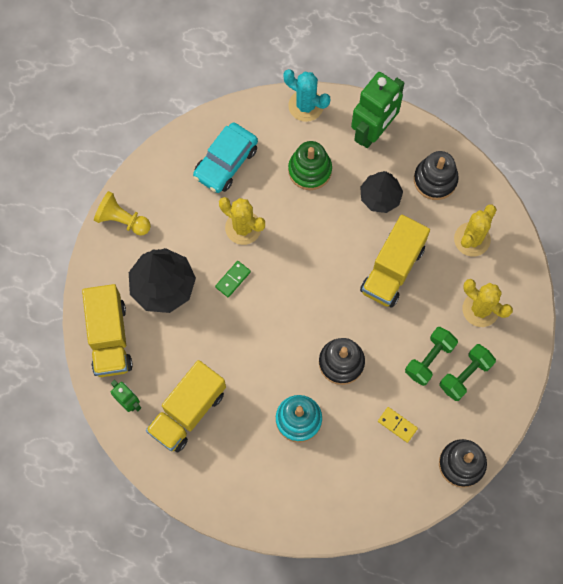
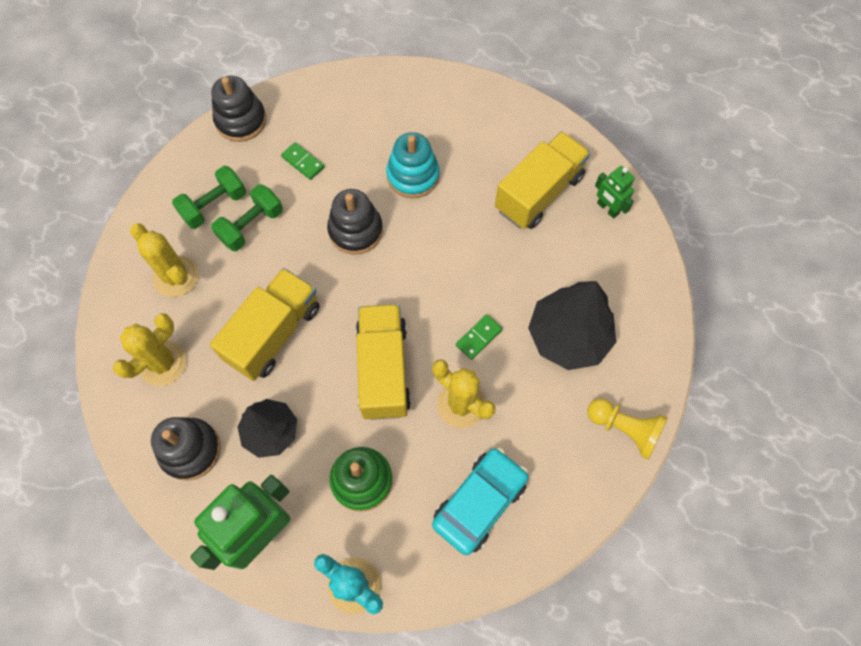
camera: 175 degrees left, 5 degrees down
yellow truck [82,284,133,377] -> yellow truck moved to [356,304,411,420]
yellow domino [378,407,418,443] -> green domino [281,142,324,180]

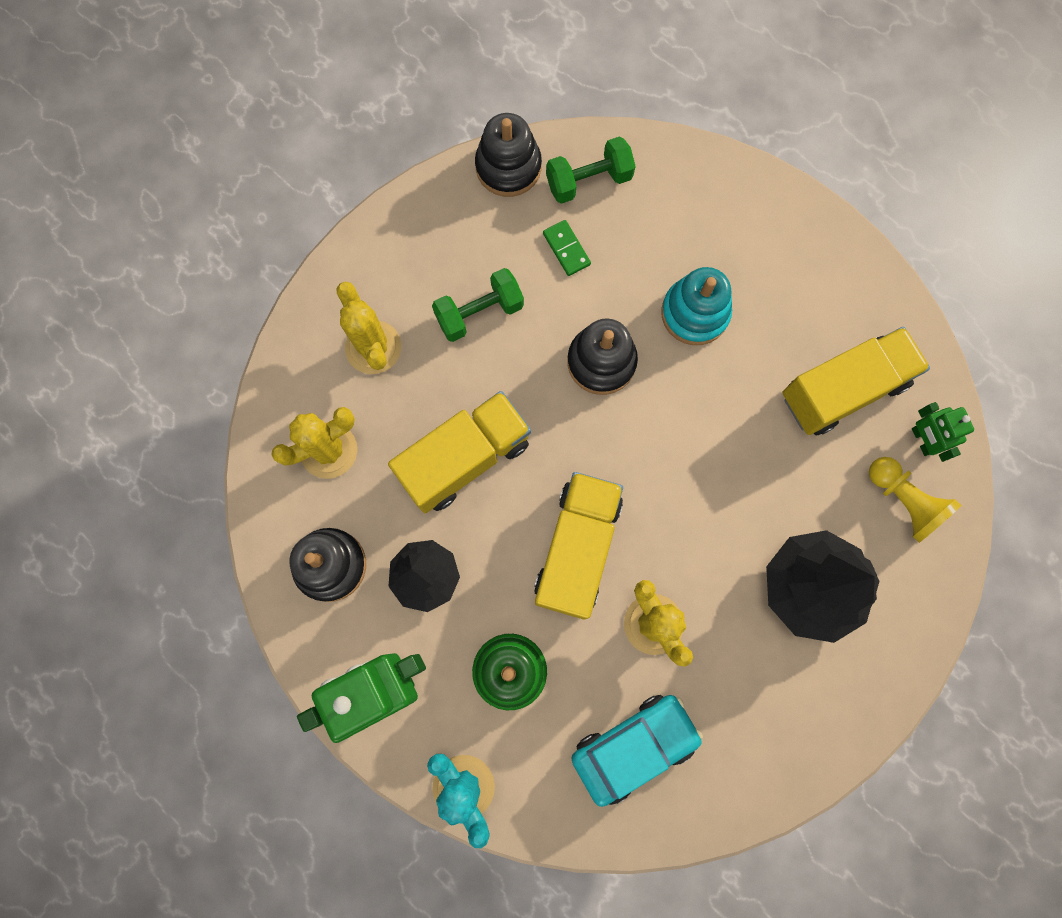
camera: 20 degrees right, 10 degrees up
green dumbbell [172,166,246,229] -> green dumbbell moved to [546,136,636,204]
green domino [456,314,503,360] -> none
yellow pawn [587,398,668,459] -> yellow pawn moved to [869,457,962,543]

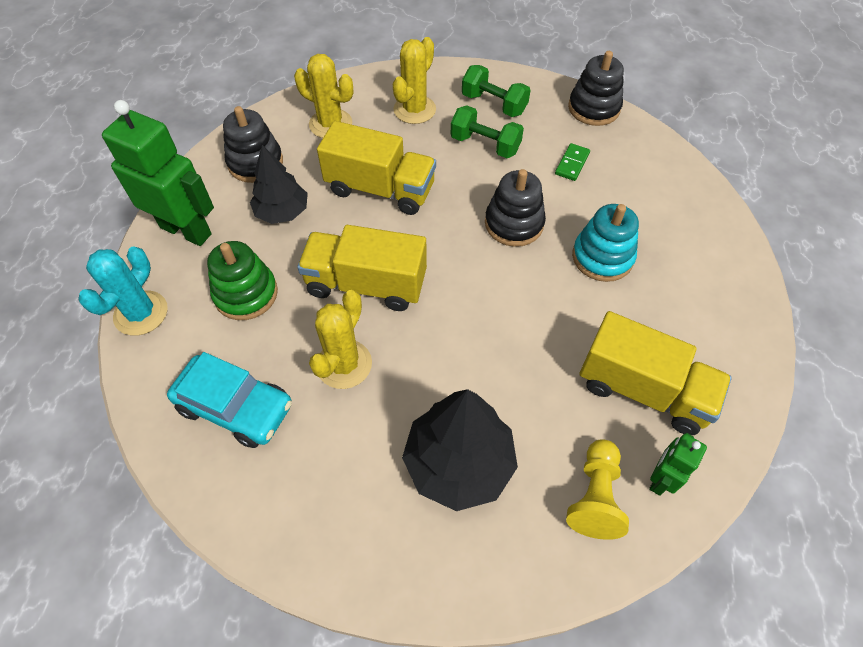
camera: 55 degrees right, 20 degrees down
yellow truck [534,472,623,619] -> yellow truck turned 150 degrees counterclockwise [297,225,427,311]
green dumbbell [546,136,636,204] -> green dumbbell moved to [462,65,531,117]

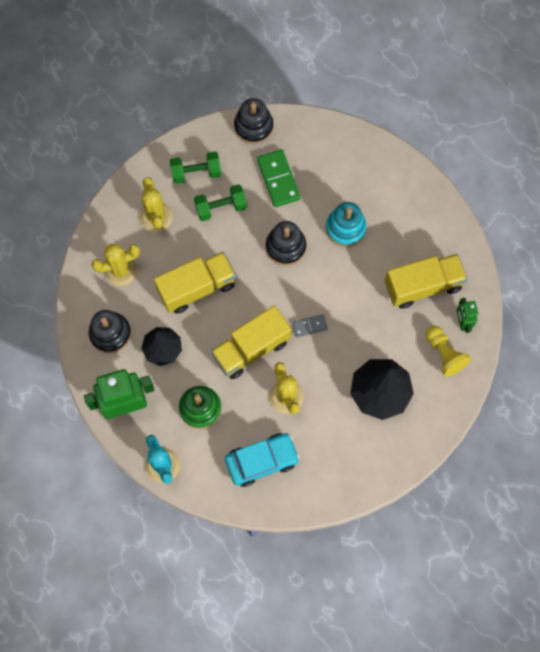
camera: 45 degrees left, 15 degrees up
green domino [555,143,590,181] -> green domino [257,149,300,207], size x1.78
none -> grey domino [292,314,328,337]

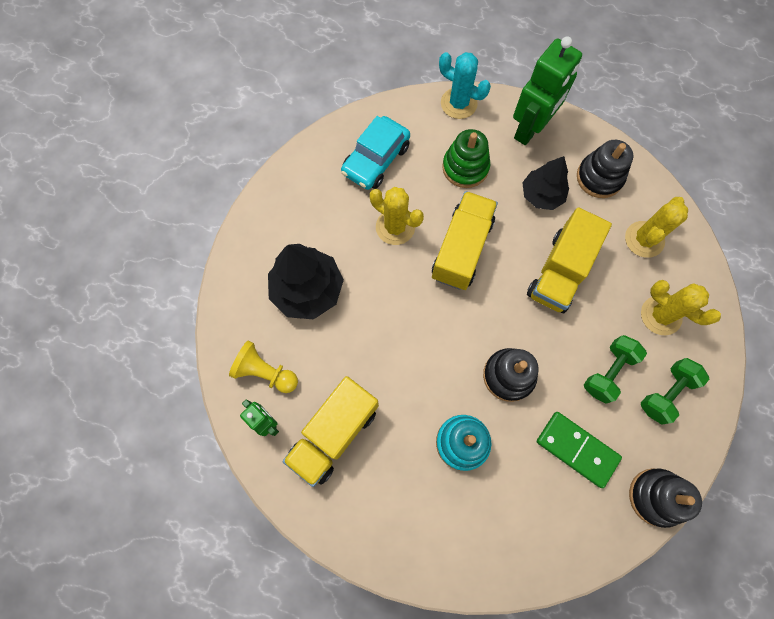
camera: 145 degrees right, 0 degrees up
grey domino [292,314,328,337] -> none

